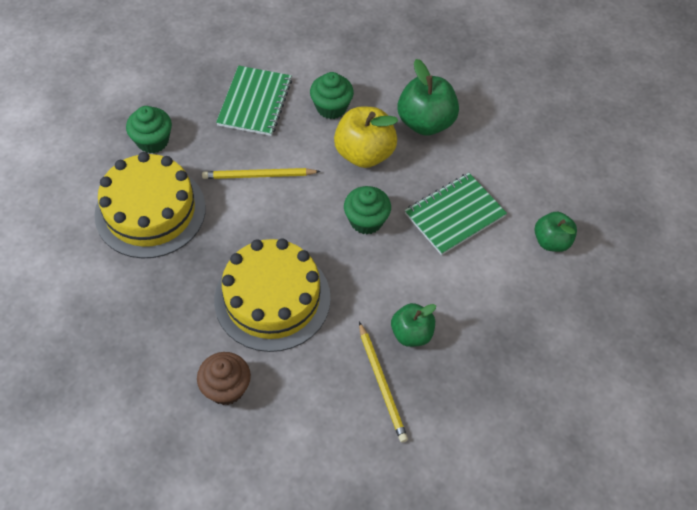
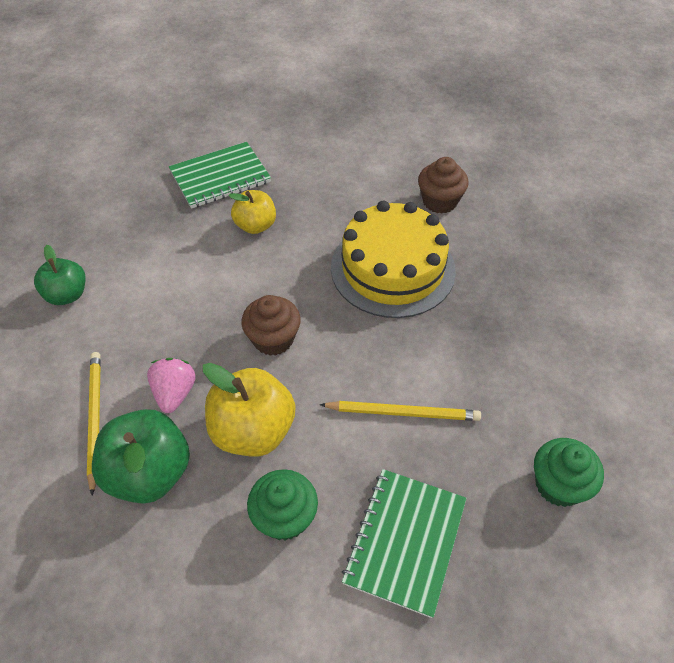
camera: 170 degrees left, 5 degrees down
yellow cake [94,152,206,258] -> none
green cupcake [344,186,391,234] -> brown cupcake [241,295,301,356]
yellow pencil [359,322,408,442] -> yellow pencil moved to [87,352,101,495]
green apple [391,303,436,347] -> yellow apple [228,190,276,234]
green notebook [405,173,507,255] -> green notebook moved to [169,142,271,209]
none -> pink strawberry [147,358,196,413]

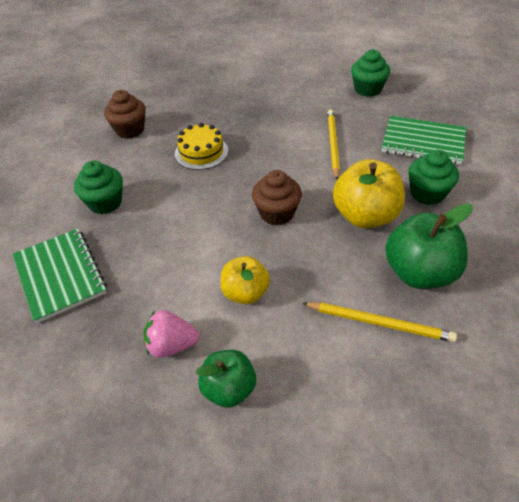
camera: 90 degrees left, 5 degrees down
yellow pencil [87,352,101,495] -> yellow pencil turned 150 degrees counterclockwise [302,302,457,342]
pink strawberry [147,358,196,413] -> pink strawberry moved to [143,310,200,358]
yellow apple [228,190,276,234] -> yellow apple moved to [220,256,270,304]
yellow cake [331,201,456,318] -> yellow cake [175,123,228,170], size x0.54
none -> green cupcake [74,161,123,214]

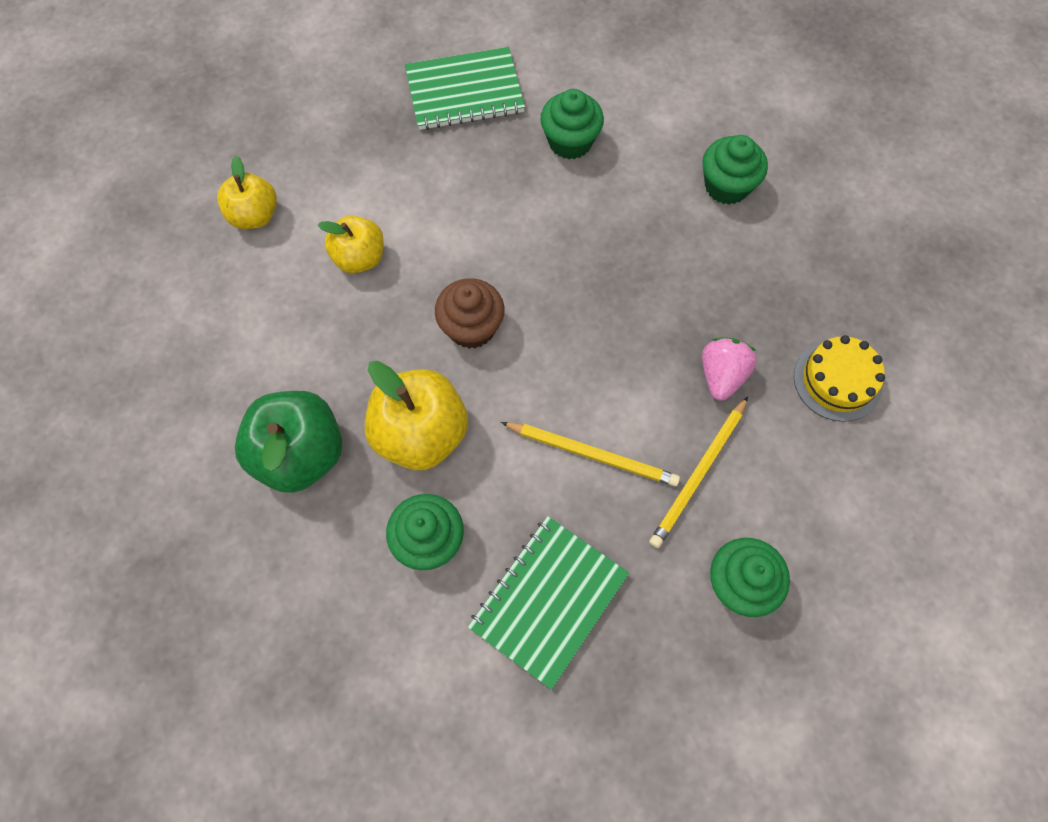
camera: 105 degrees right, 20 degrees up
brown cupcake [104,90,146,139] -> green cupcake [702,135,768,205]
pink strawberry [143,310,200,358] -> pink strawberry moved to [702,338,757,401]
yellow cake [175,123,228,170] -> yellow cake moved to [794,335,885,422]
green apple [196,350,256,408] -> yellow apple [217,156,277,229]
yellow pencil [302,302,457,342] -> yellow pencil moved to [649,396,748,548]

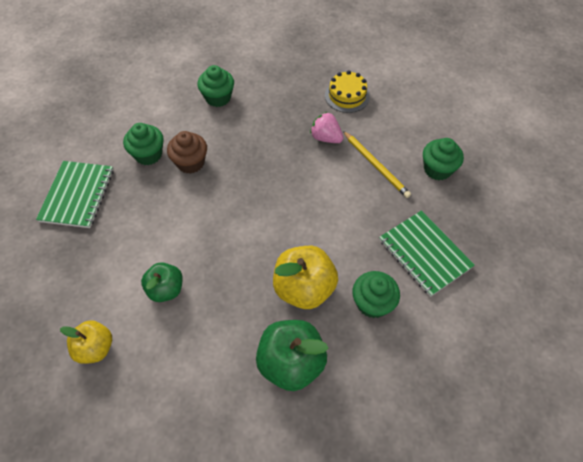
camera: 70 degrees left, 10 degrees down
yellow apple [318,215,384,273] -> green apple [141,262,183,302]
brown cupcake [435,278,505,349] -> brown cupcake moved to [167,131,207,174]
yellow pencil [501,422,680,486] -> none

